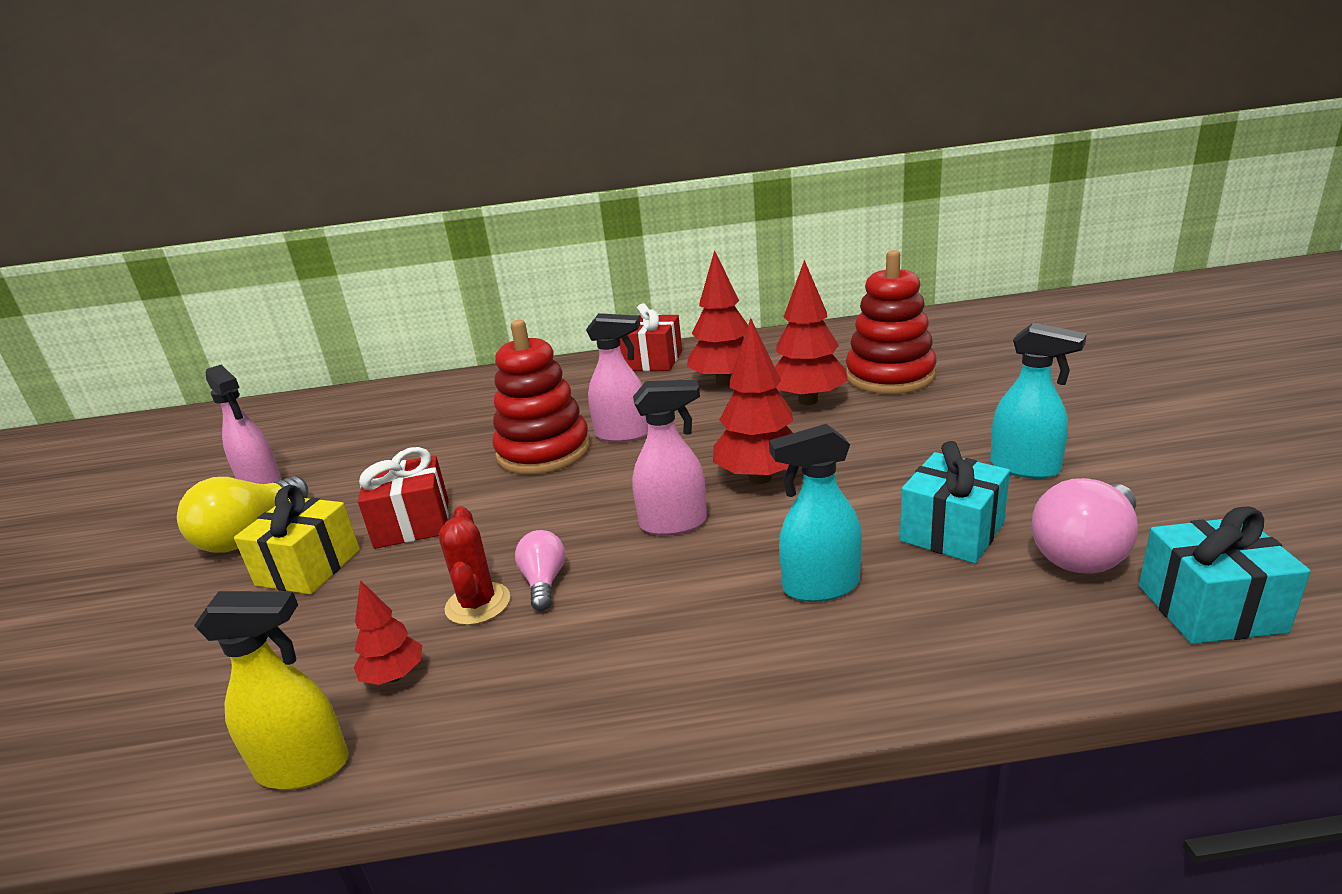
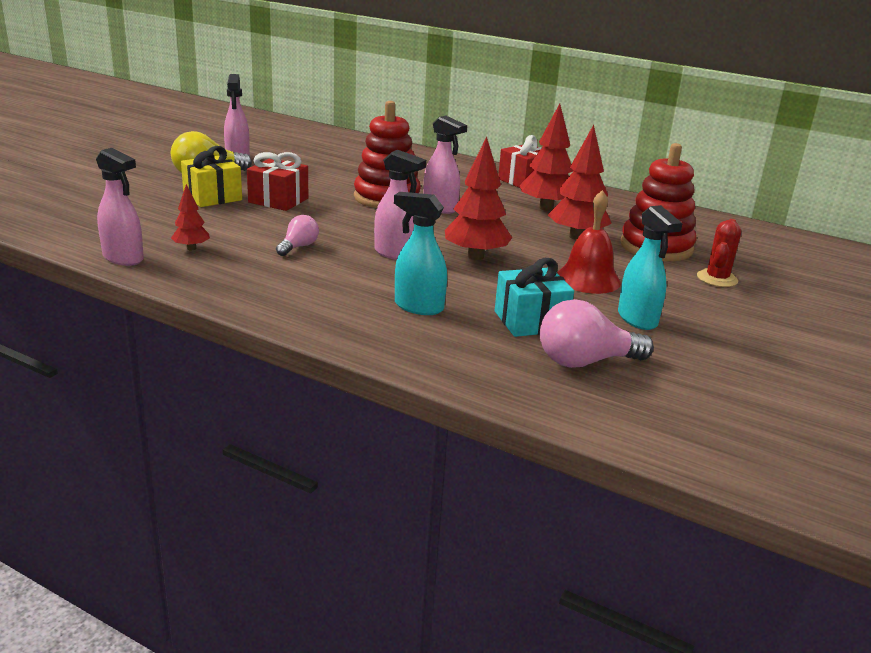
camera: 30 degrees right, 0 degrees up
yellow spray bottle [194,591,349,790] -> pink spray bottle [96,148,144,266]
red cactus [439,506,510,625] -> red cactus moved to [697,219,741,287]
turquoise gift [1139,506,1311,644] -> none
none -> red bell [557,190,621,294]

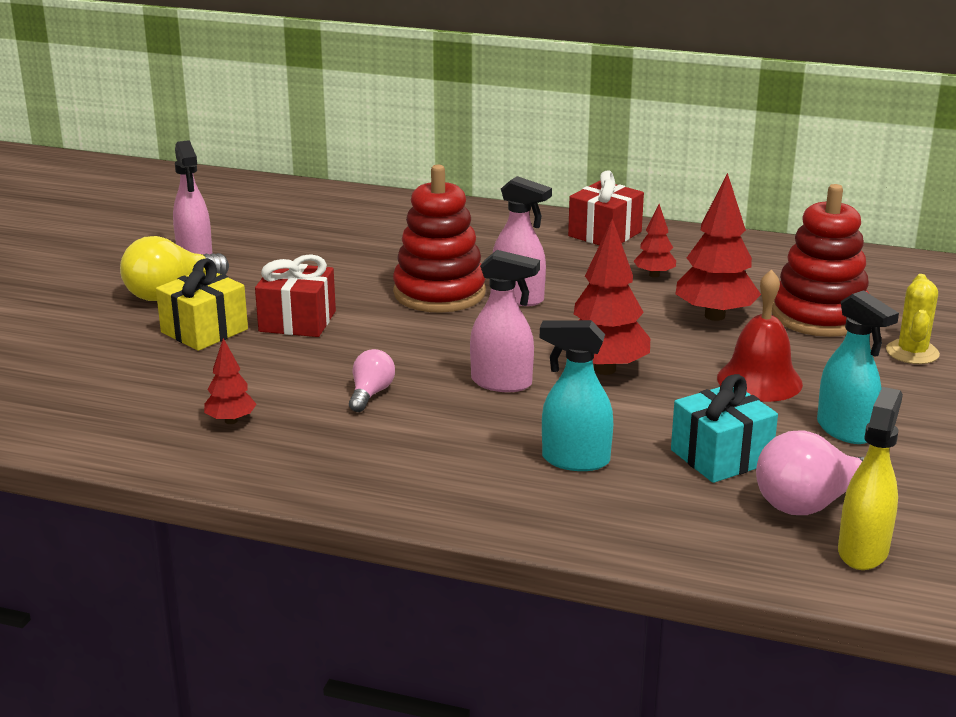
camera: 10 degrees left, 0 degrees up
pink spray bottle [96,148,144,266] -> none
red tree [520,104,574,211] -> red tree [634,204,676,278], size x0.54
red cactus [697,219,741,287] -> yellow cactus [886,274,940,364]
none -> yellow spray bottle [838,387,903,570]

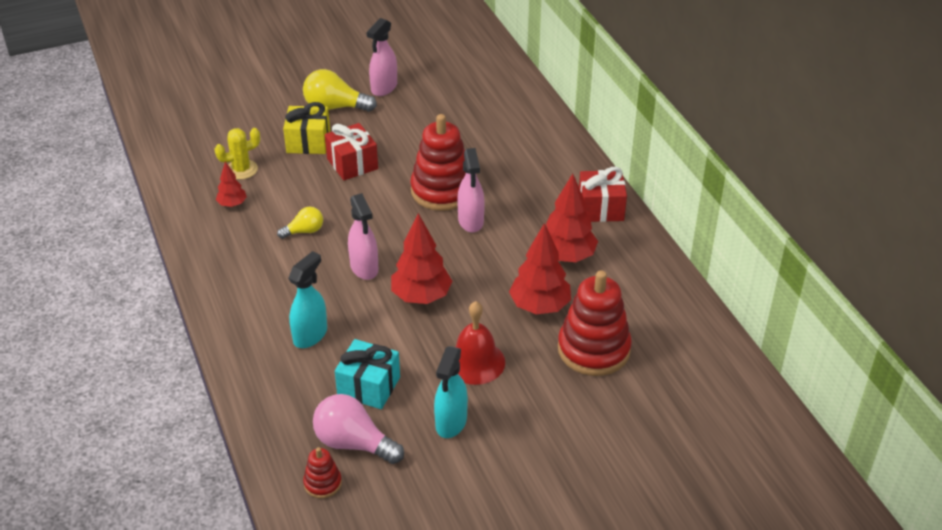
camera: 50 degrees right, 15 degrees up
pink light bulb [349,349,395,412] -> yellow light bulb [277,207,323,239]
turquoise spray bottle [540,320,613,471] -> turquoise spray bottle turned 60 degrees clockwise [288,251,327,348]
red tree [634,204,676,278] -> red tree [546,174,598,262], size x1.85
yellow spray bottle [838,387,903,570] -> red stacking toy [303,447,342,499]
yellow cactus [886,274,940,364] -> yellow cactus moved to [214,128,260,180]

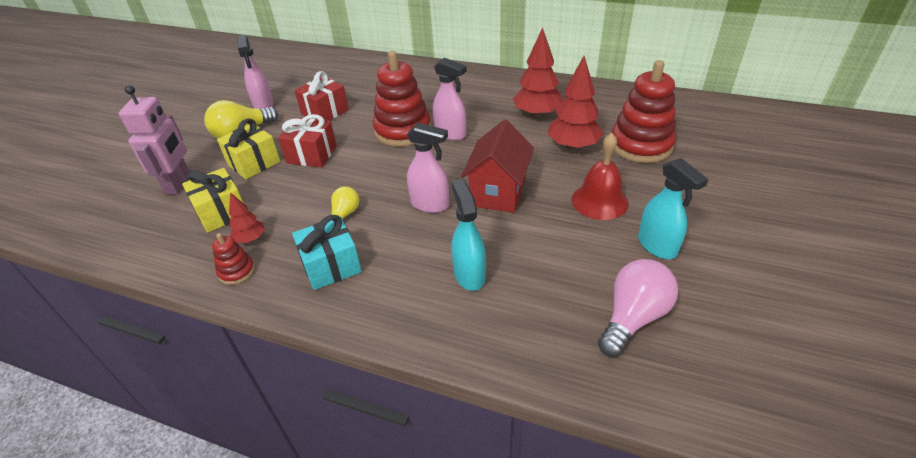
camera: 45 degrees left, 0 degrees up
yellow cactus [214,128,260,180] -> yellow gift [182,168,243,233]
red stacking toy [303,447,342,499] -> red stacking toy moved to [212,233,255,285]
pink light bulb [313,394,404,464] -> pink light bulb turned 150 degrees clockwise [598,259,678,357]
turquoise gift [335,339,400,409] -> turquoise gift moved to [292,215,362,290]
red tree [391,213,452,304] -> red house [461,119,534,213]
red gift [579,167,627,222] -> red gift moved to [294,71,349,121]
none -> pink robot [119,85,190,195]

